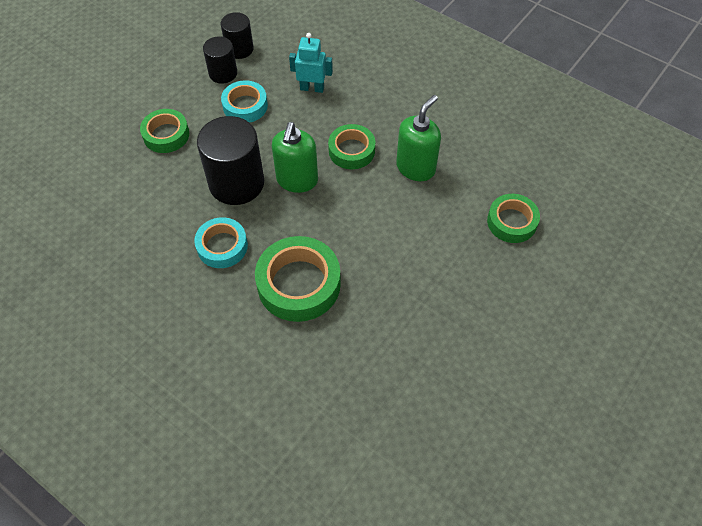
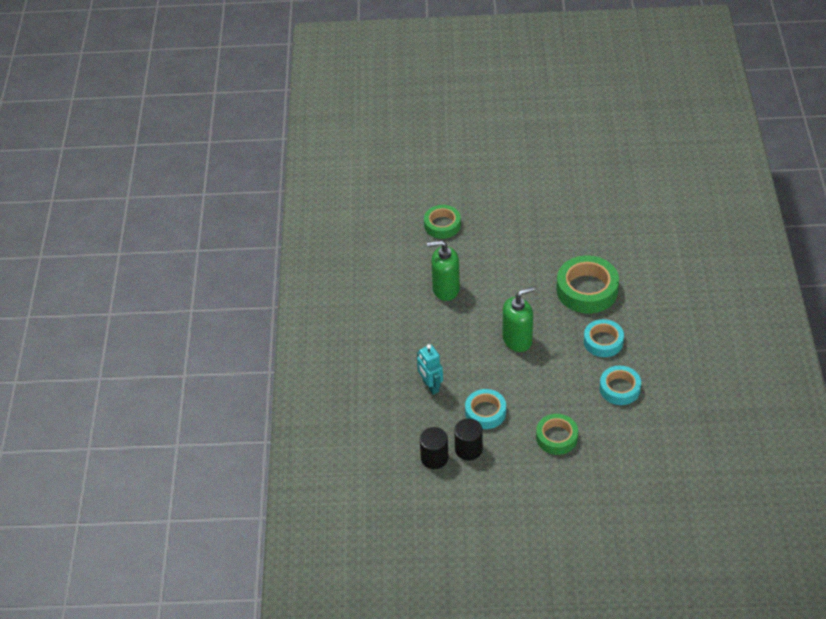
camera: 125 degrees left, 10 degrees down
black cylinder [197,116,264,205] -> none
green tape [328,124,375,169] -> none
none -> turquoise tape [600,366,641,405]

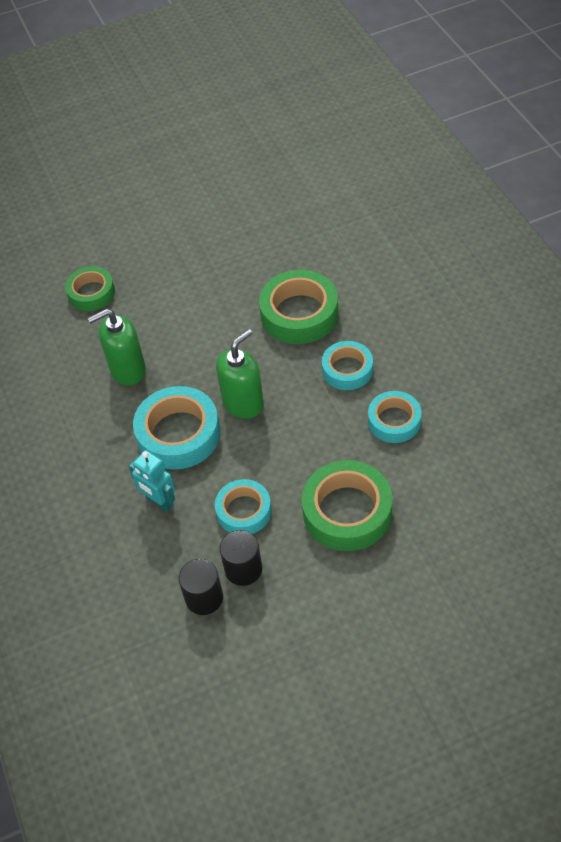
camera: 20 degrees left, 5 degrees up
green tape [536,414,578,455] -> green tape [302,460,393,551], size x1.60
none -> turquoise tape [133,386,220,470]

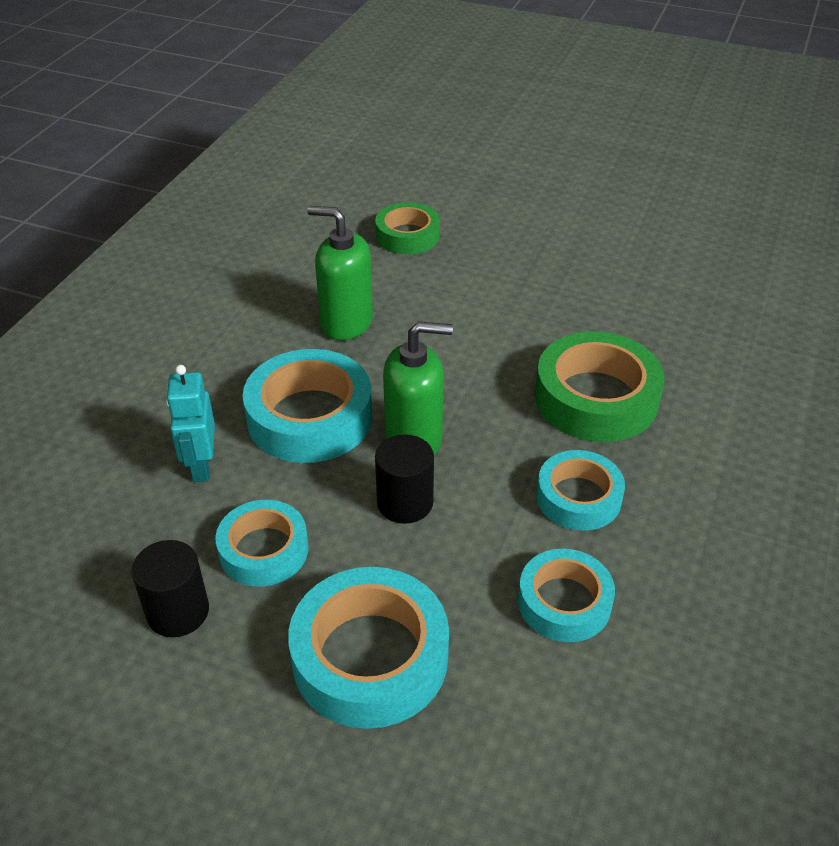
camera: 40 degrees right, 10 degrees down
black cylinder [179,559,223,615] -> black cylinder moved to [375,434,434,524]
green tape [302,460,393,551] -> turquoise tape [288,567,449,729]

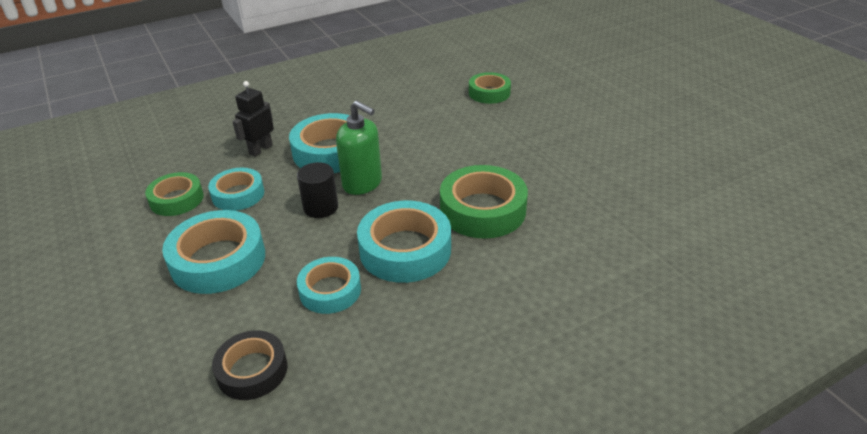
camera: 40 degrees right, 5 degrees down
black cylinder [131,540,209,637] -> green tape [145,172,204,216]
turquoise robot [166,365,215,482] -> black robot [232,81,274,157]
green soap dispenser [307,206,373,340] -> none
turquoise tape [536,450,625,531] -> turquoise tape [357,201,451,283], size x1.60
none -> black tape [212,331,287,400]

